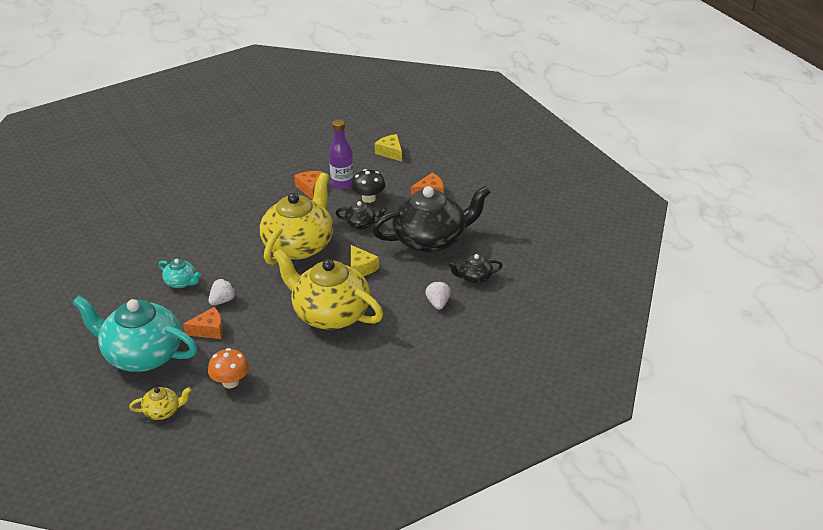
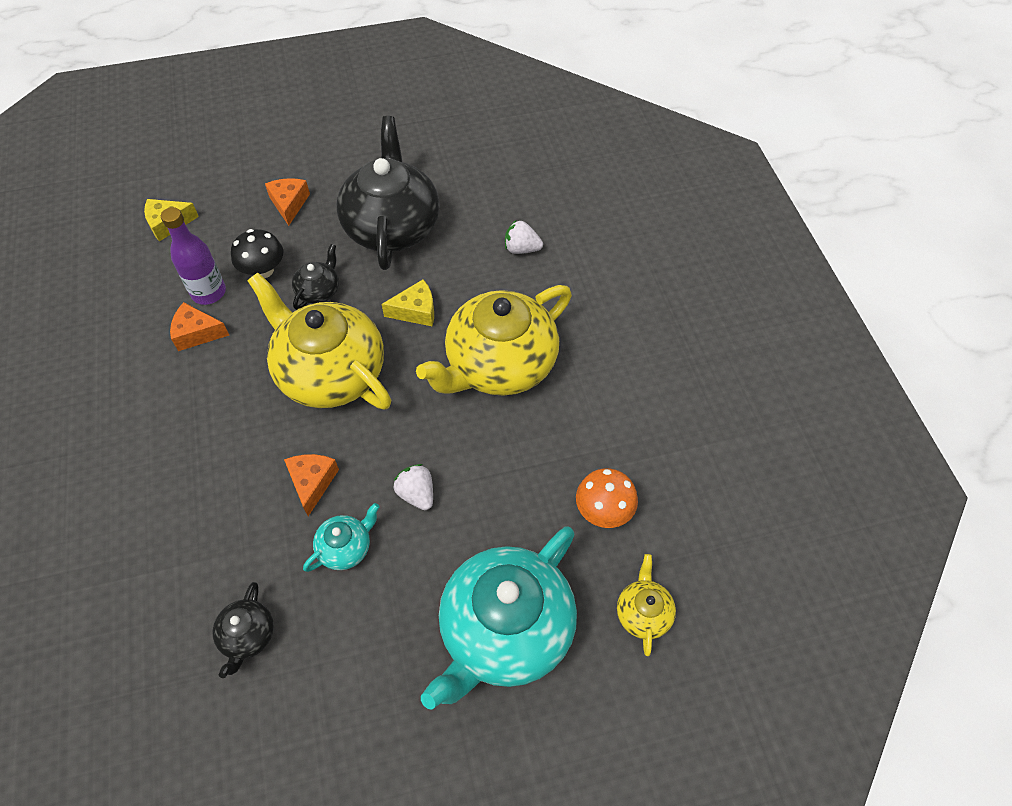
camera: 75 degrees left, 20 degrees up
orange cheese [183,307,223,339] -> orange cheese moved to [284,454,339,516]
black teapot [448,254,503,284] -> black teapot moved to [213,582,274,678]

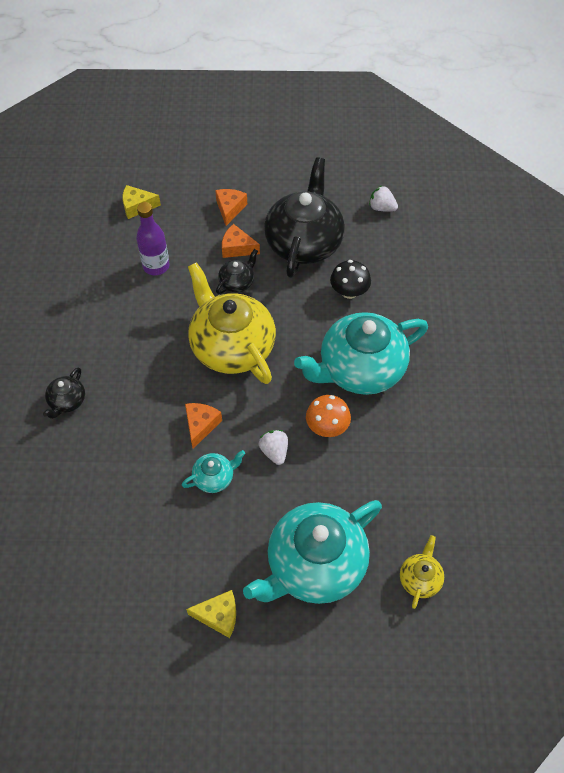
camera: 15 degrees right, 0 degrees up
orange cheese [170,302,229,351] -> orange cheese moved to [222,224,260,258]
black teapot [213,582,274,678] -> black teapot moved to [43,367,85,419]
black mushroom [231,229,283,278] -> black mushroom moved to [330,260,371,299]
yellow cheese [382,279,434,326] -> yellow cheese moved to [186,590,236,638]
yellow teapot [416,285,572,396] -> turquoise teapot [294,312,428,395]
white strawberry [505,220,543,254] -> white strawberry moved to [369,186,398,212]
orange mushroom [576,468,638,528] -> orange mushroom moved to [306,395,351,437]

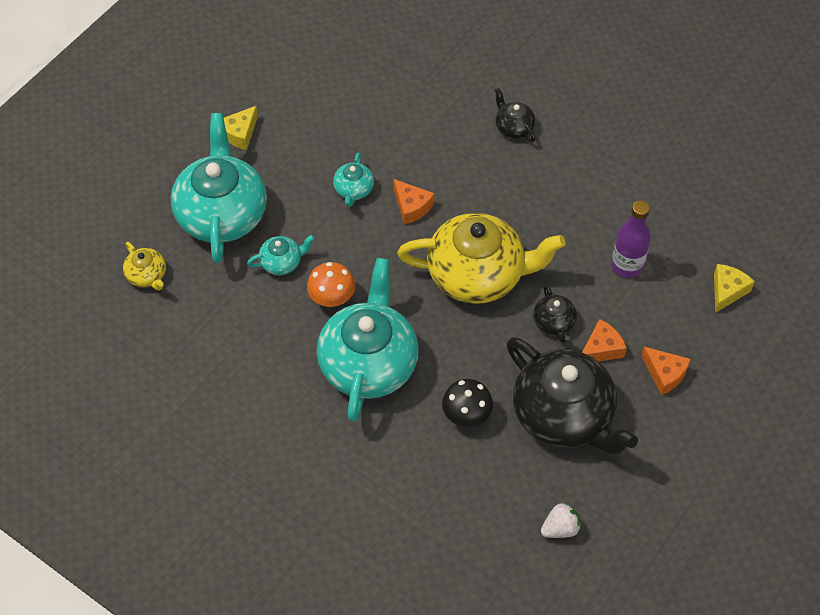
camera: 125 degrees right, 0 degrees up
white strawberry [259,430,288,465] -> none
none -> turquoise teapot [247,235,315,275]

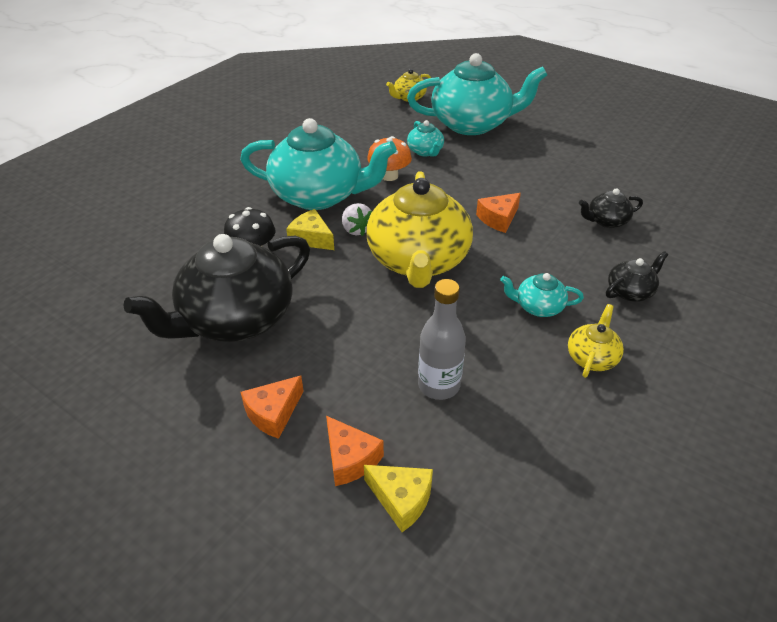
camera: 90 degrees right, 15 degrees down
yellow cheese [224,106,258,150] -> yellow cheese moved to [286,209,334,250]
turquoise teapot [333,153,374,207] -> turquoise teapot moved to [500,273,584,317]
black teapot [533,284,577,343] -> black teapot moved to [579,188,643,228]
white strawberry [541,502,581,538] -> white strawberry moved to [342,203,372,236]
orange cheese [582,319,627,362] -> orange cheese moved to [326,416,384,486]
purple bottle [611,201,651,278] -> grey bottle [418,279,466,400]
none -> yellow teapot [568,304,624,378]

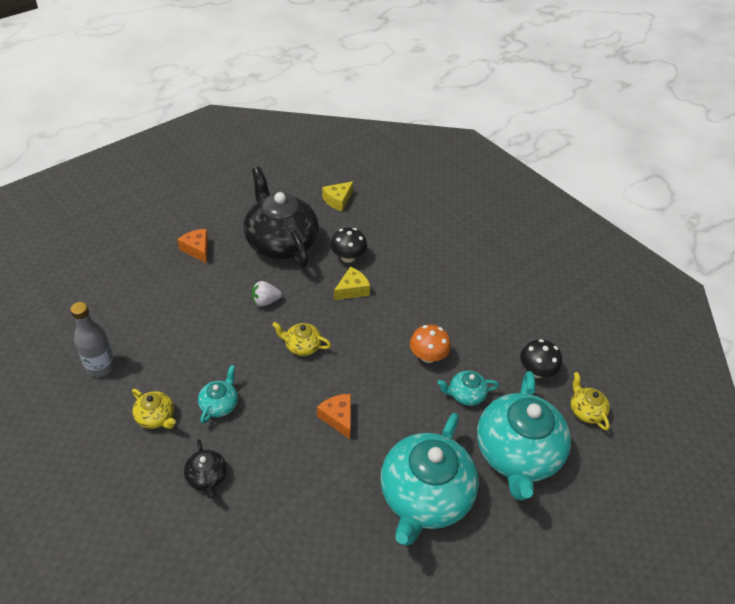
camera: 100 degrees right, 5 degrees up
turquoise teapot [240,118,397,210] -> turquoise teapot moved to [380,413,479,546]
orange cheese [326,416,384,486] -> none
white strawberry [342,203,372,236] -> white strawberry moved to [252,281,282,307]
yellow cheese [364,465,433,532] -> yellow cheese moved to [322,181,353,211]
yellow teapot [366,171,473,288] -> yellow teapot [272,322,331,356], size x0.44
grey bottle [418,279,466,400] -> grey bottle moved to [71,302,115,377]
black teapot [579,188,643,228] -> none
none -> black mushroom [520,339,562,378]

